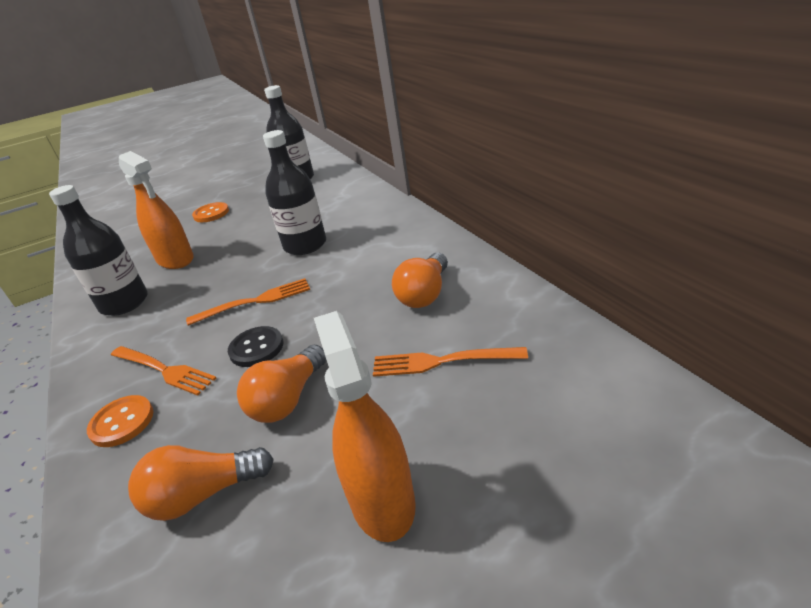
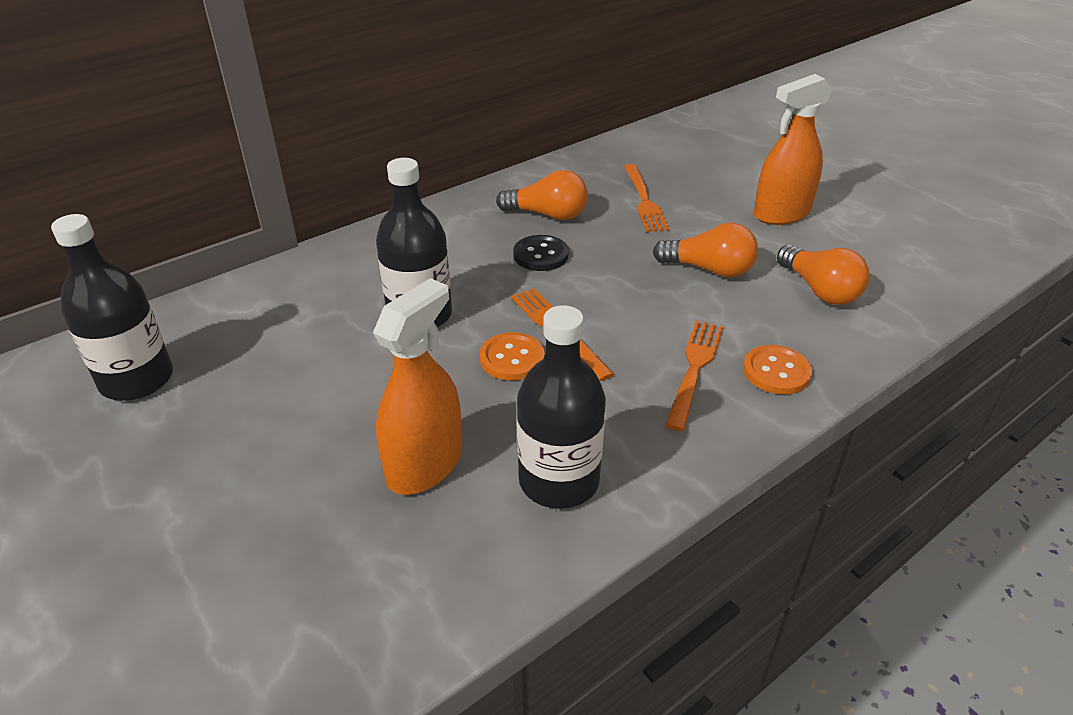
camera: 105 degrees left, 5 degrees up
orange button [192,202,229,222] -> orange button moved to [480,332,545,381]
black button [228,326,284,367] -> black button moved to [513,235,569,271]

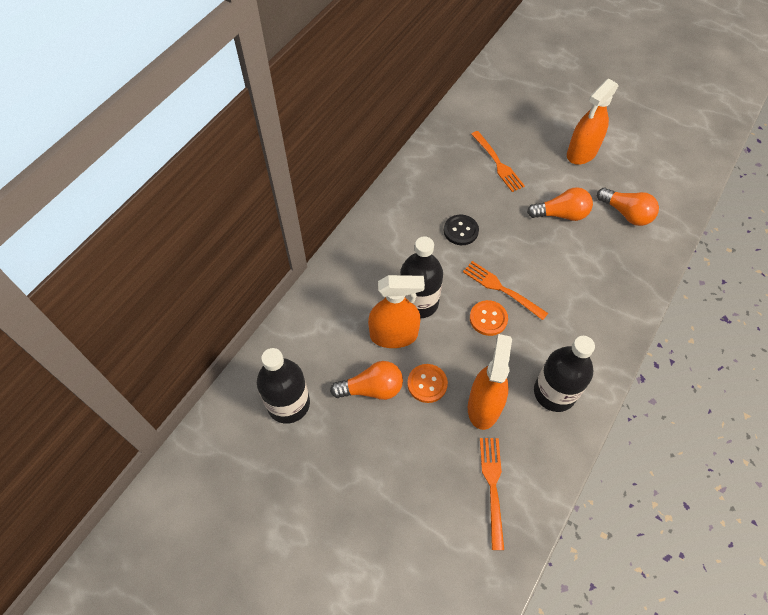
camera: 20 degrees left, 20 degrees up
orange light bulb [496,170,588,220] -> orange light bulb moved to [330,361,403,400]
orange fork [665,321,723,431] -> orange fork moved to [480,438,504,550]
orange button [743,345,812,394] -> orange button moved to [407,364,448,403]
none -> orange spray bottle [368,275,425,348]

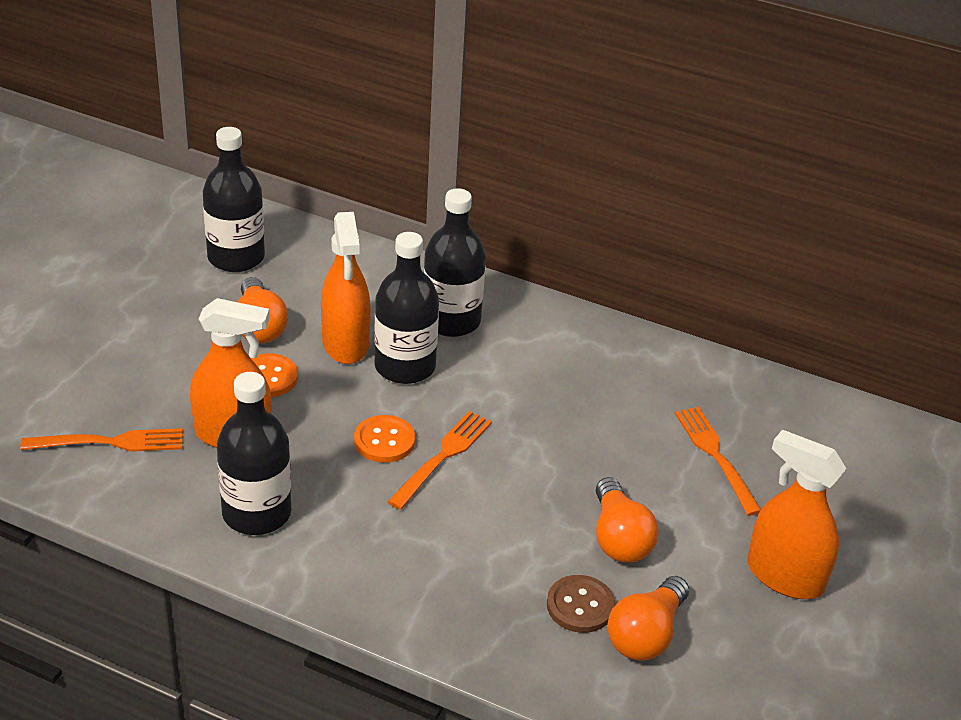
camera: 80 degrees right, 20 degrees down
black button [444,215,479,245] -> none
orange fork [471,131,525,192] -> orange fork turned 105 degrees clockwise [675,407,761,516]
none -> black bottle [424,188,486,337]
none -> brown button [547,575,615,633]

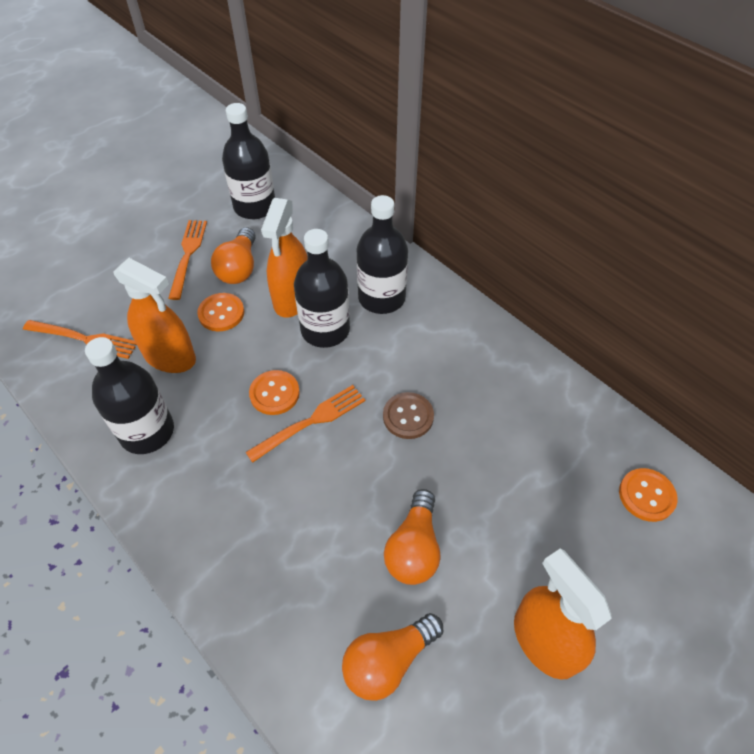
camera: 25 degrees right, 15 degrees up
brown button [547,575,615,633] -> brown button moved to [383,392,434,439]
orange fork [675,407,761,516] -> orange fork moved to [168,220,207,300]
none -> orange button [619,468,677,522]

